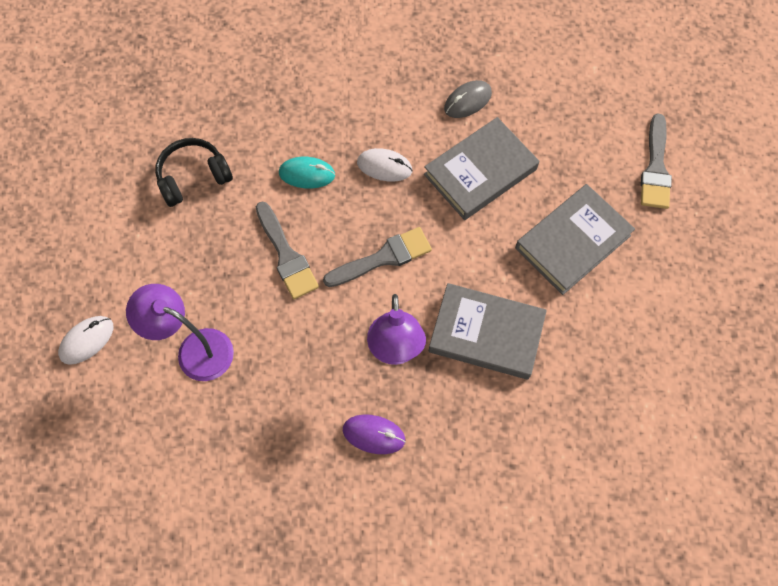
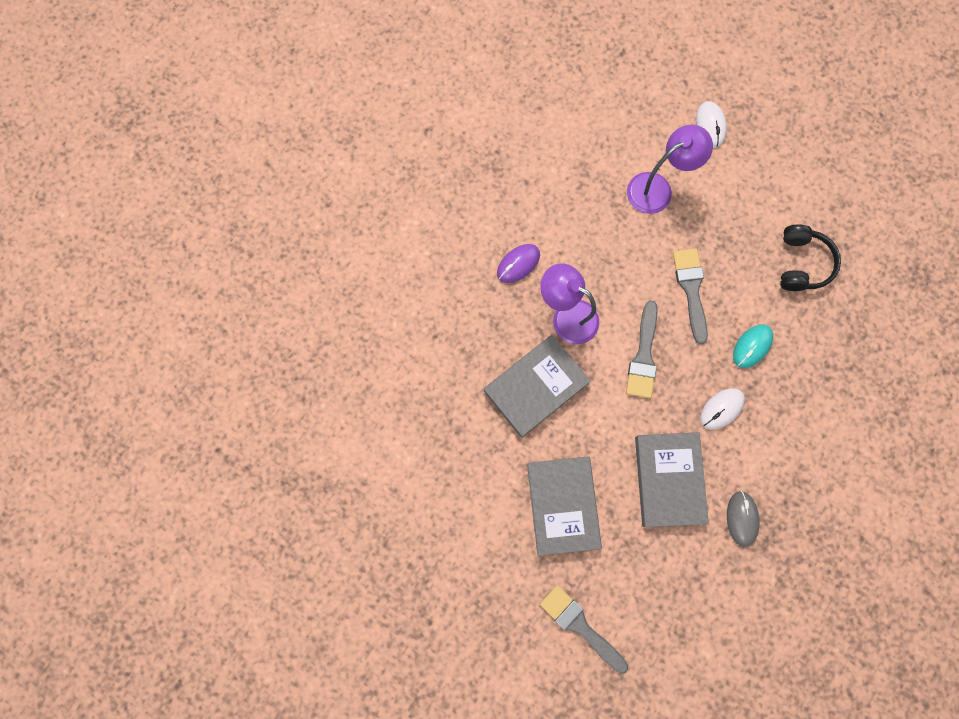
camera: 125 degrees right, 10 degrees up
grey brush [256,202,319,299] -> grey brush turned 75 degrees clockwise [673,248,708,344]

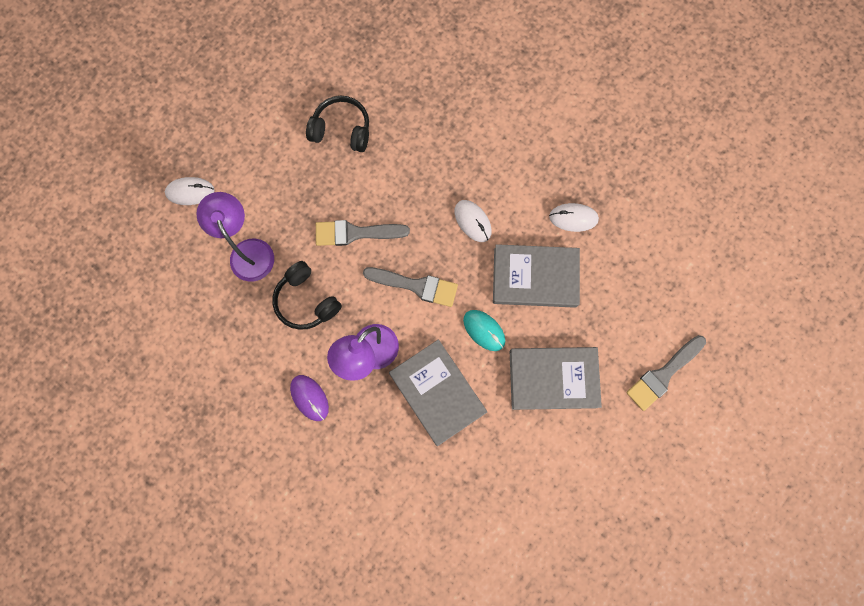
camera: 85 degrees left, 0 degrees up
grey mouse [727,491,760,547] -> white mouse [549,203,599,232]
turquoise mouse [733,324,773,368] -> turquoise mouse moved to [463,310,505,351]
none -> black headphones [272,261,342,330]

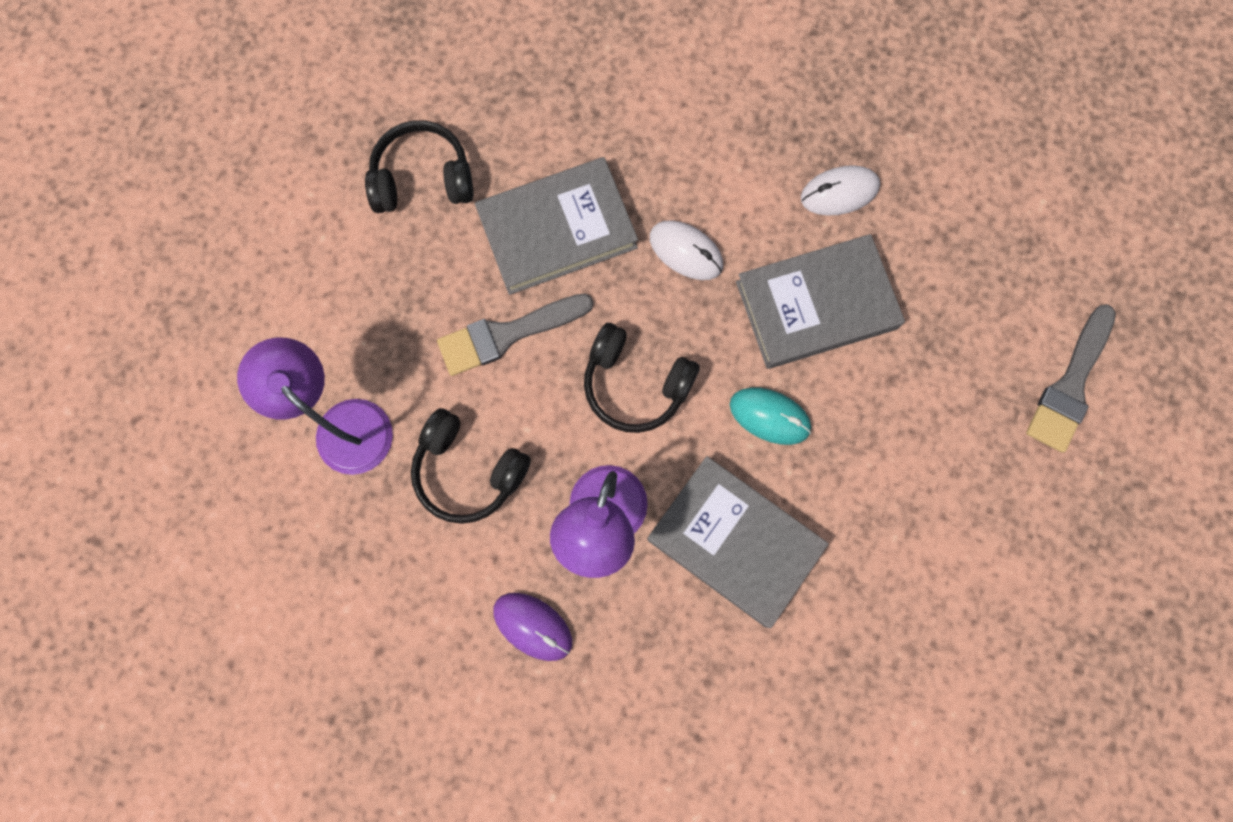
camera: 20 degrees left, 0 degrees up
white mouse [165,177,214,205] -> none
grey brush [363,267,458,307] -> black headphones [584,323,700,433]
grey book [510,347,602,410] -> grey book moved to [475,157,638,295]

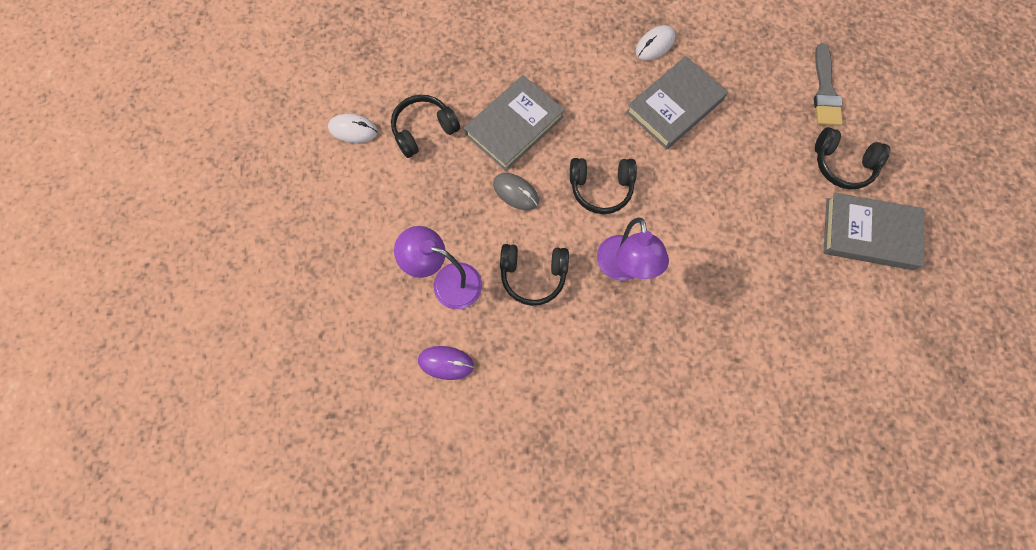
camera: 25 degrees left, 5 degrees down
grey brush [437,293,593,376] -> grey mouse [493,173,539,210]
purple mouse [493,593,572,661] -> purple mouse moved to [418,346,474,380]
grey book [647,456,829,628] -> grey book moved to [824,193,924,270]
white mouse [650,220,723,280] -> white mouse moved to [328,114,378,143]
turquoise mouse [730,387,811,445] -> none
none -> black headphones [815,127,890,189]

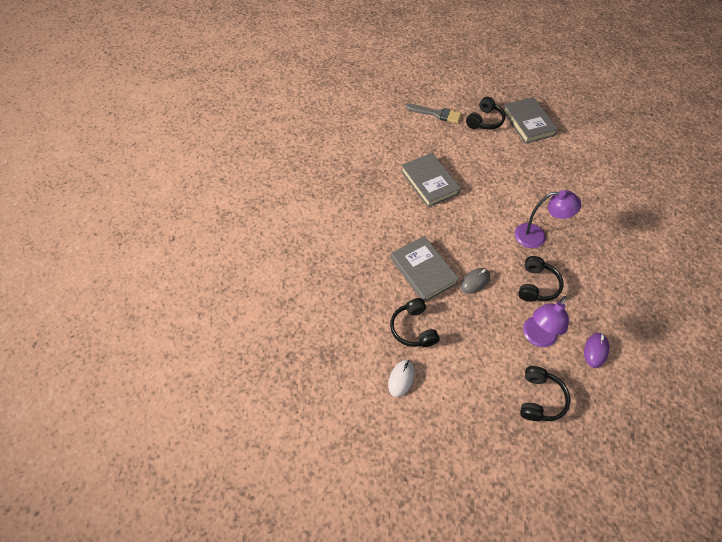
camera: 75 degrees left, 15 degrees down
black headphones [570,158,637,214] -> black headphones moved to [520,366,571,421]
white mouse [636,25,676,60] -> none
grey book [824,193,924,270] -> grey book turned 45 degrees counterclockwise [504,97,558,144]

